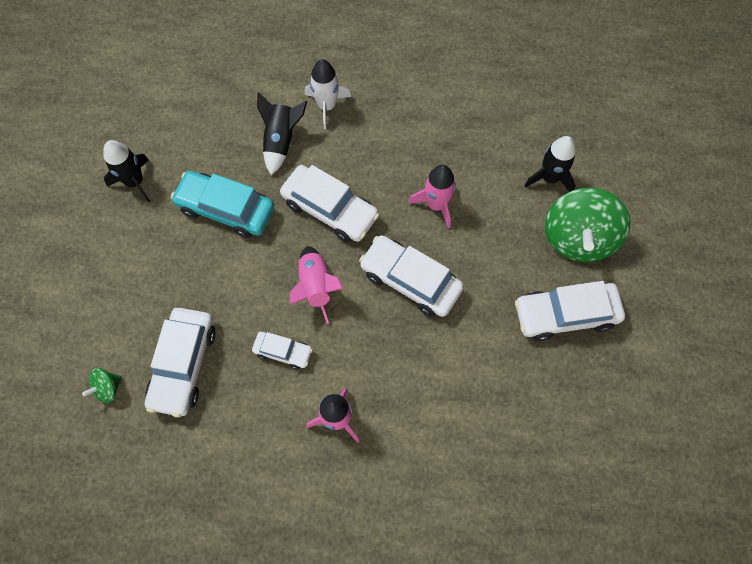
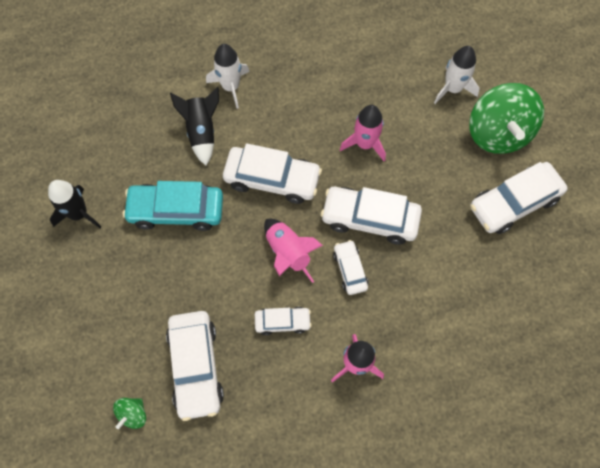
camera: 20 degrees left, 0 degrees up
black rocket [524,136,576,192] -> white rocket [434,46,480,104]
none -> white car [333,240,368,295]

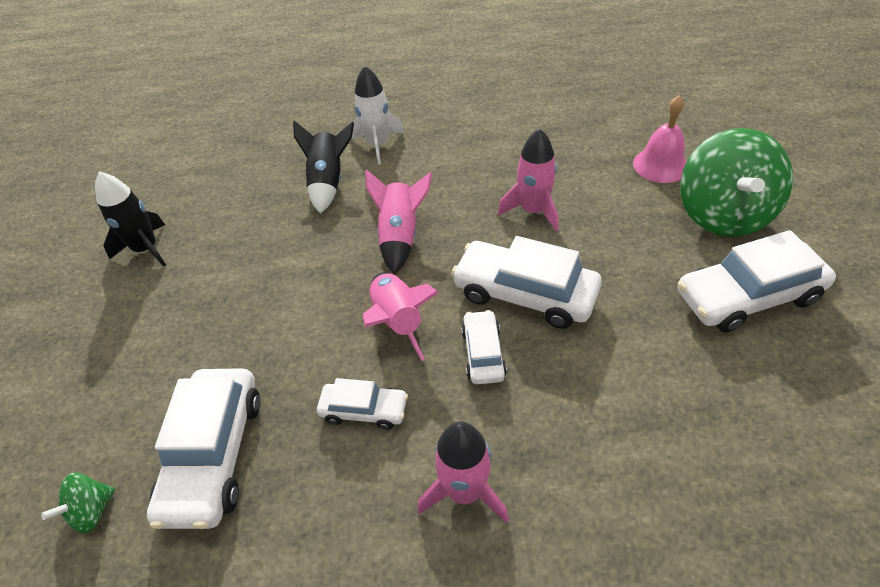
camera: 15 degrees right, 20 degrees down
turquoise car [123,181,223,231] -> none
white car [223,143,322,204] -> pink rocket [365,169,432,274]
white rocket [434,46,480,104] -> pink bell [633,95,687,183]

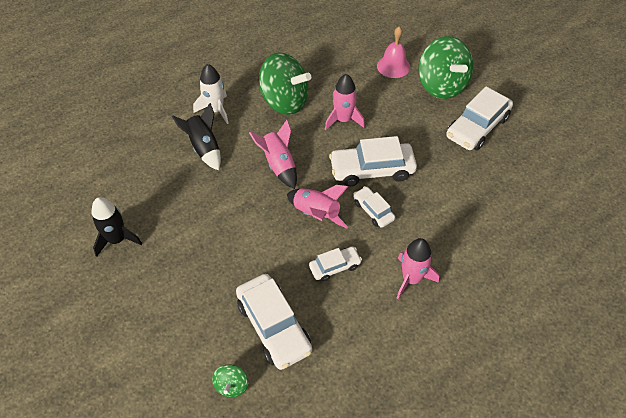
camera: 35 degrees left, 5 degrees up
none -> green spinning top [259,52,311,115]

